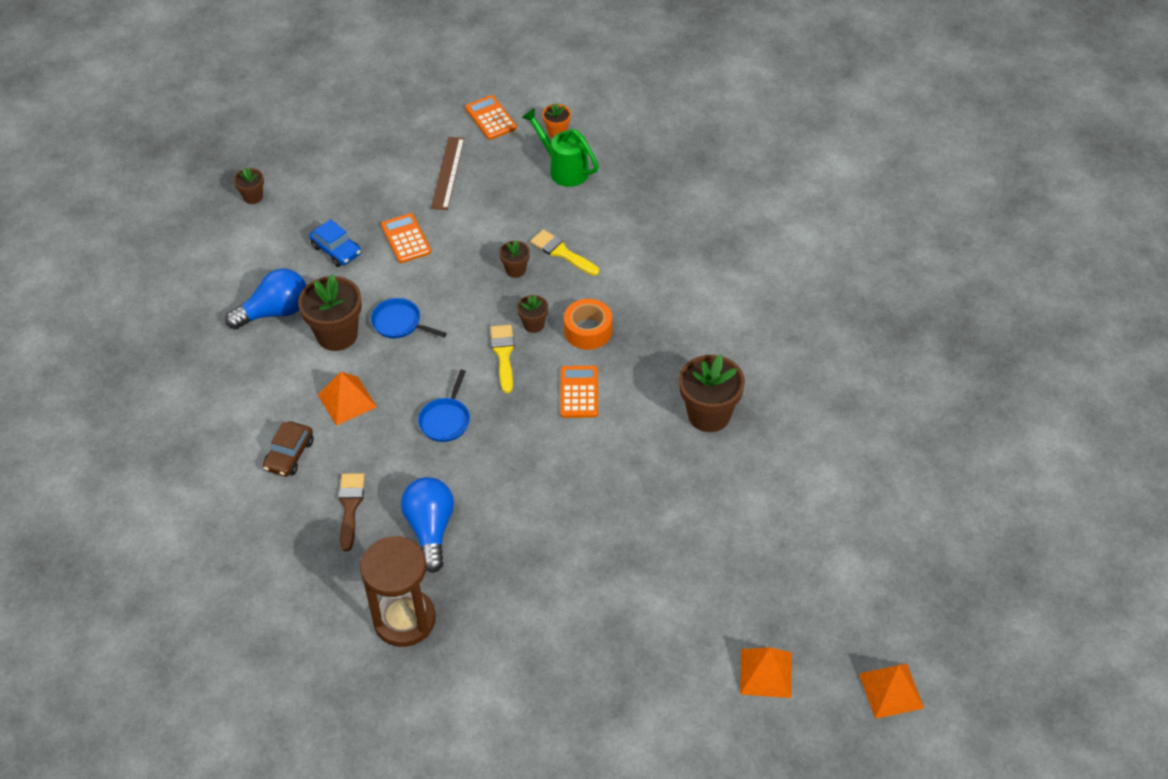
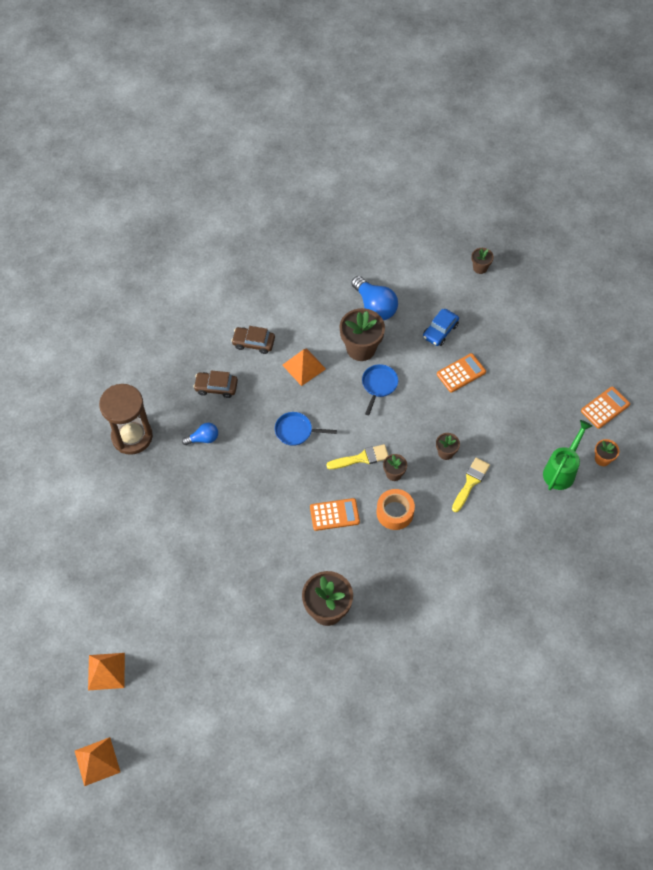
camera: 80 degrees right, 10 degrees up
brown brush [338,473,365,551] -> brown car [193,370,238,398]
blue light bulb [401,477,454,573] -> blue light bulb [182,423,218,445], size x0.57
brown ruler [431,137,465,210] -> none

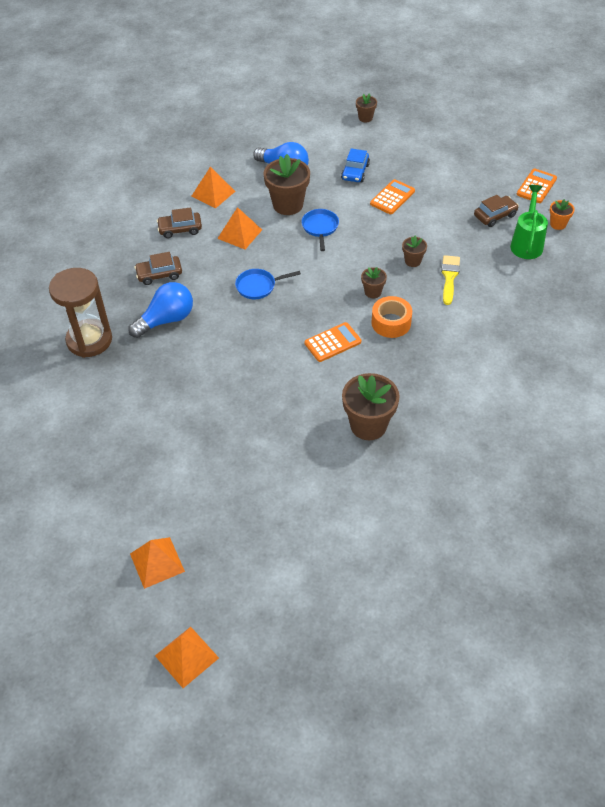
camera: 20 degrees left, 10 degrees down
blue light bulb [182,423,218,445] -> blue light bulb [128,282,193,338], size x1.75
yellow brush [327,444,389,469] -> none
none -> orange pyramid [192,167,236,208]
none -> brown car [474,195,519,227]

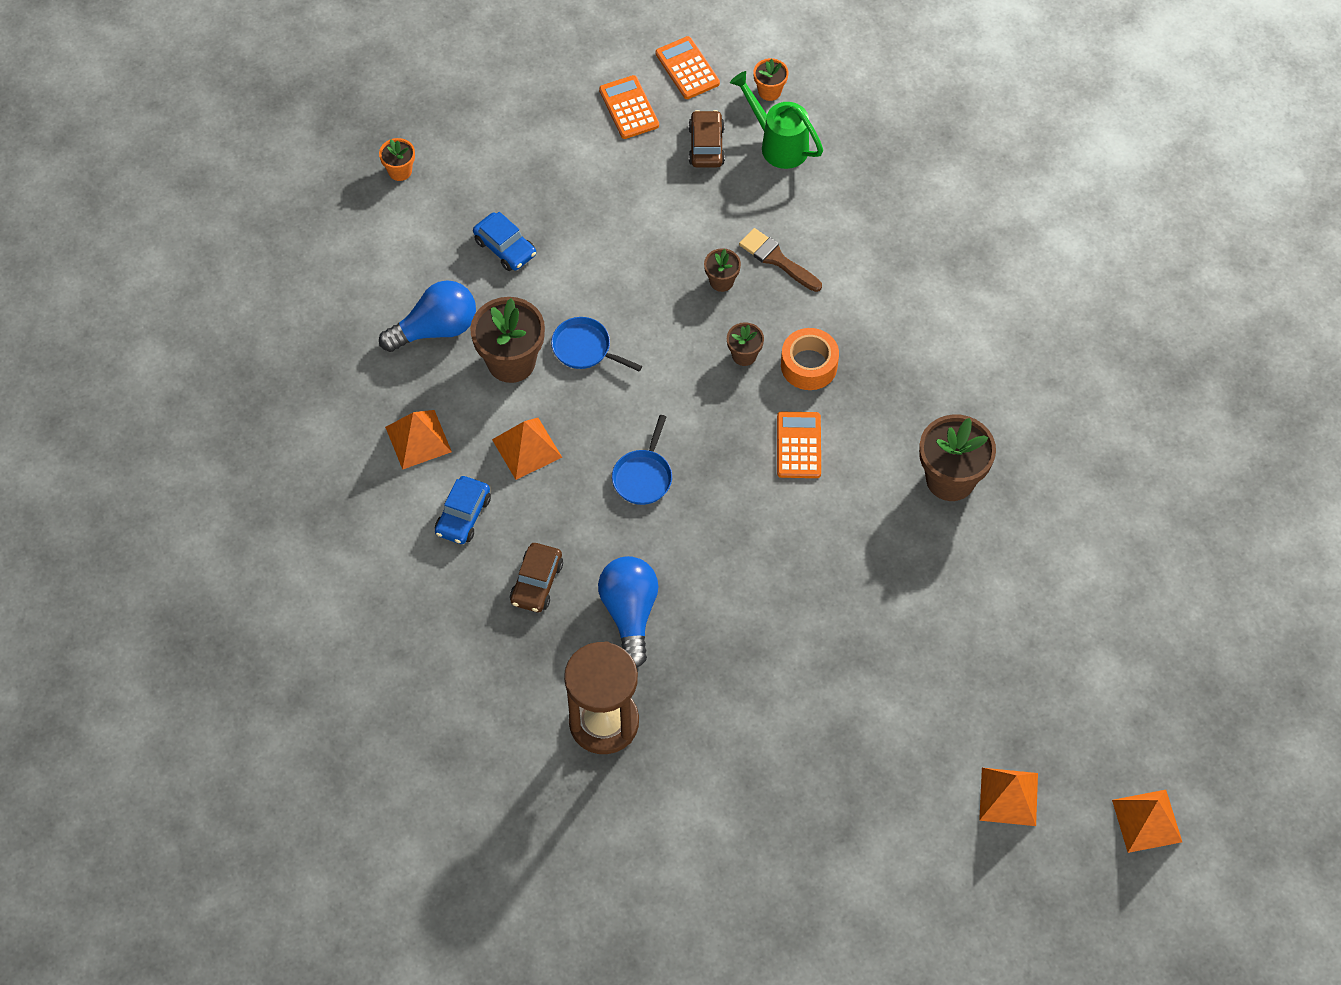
camera: 60 degrees left, 10 degrees up
brown car [157,207,202,238] -> blue car [435,476,491,544]
brown flower pot [356,93,377,122] -> orange flower pot [379,138,415,181]
orange calculator [370,179,415,214] -> orange calculator moved to [599,75,659,139]
yellow brush [441,255,460,305] -> brown brush [739,228,822,292]

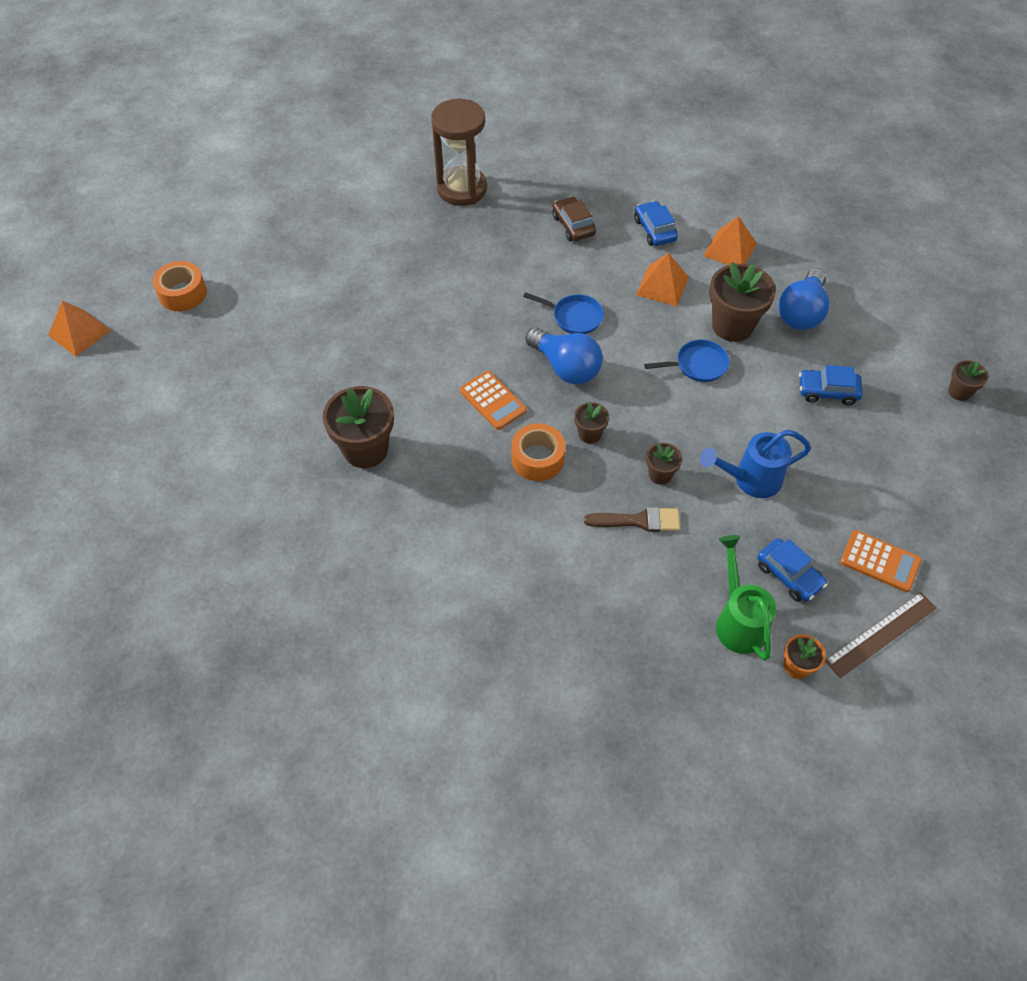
camera: 140 degrees right, 5 degrees down
orange flower pot [379,138,415,181] -> brown flower pot [948,360,988,401]
blue light bulb [598,556,659,668] -> blue light bulb moved to [526,327,603,384]
blue pan [612,415,672,505] -> blue pan turned 135 degrees clockwise [523,292,604,334]
orange calculator [656,36,720,99] -> brown ruler [825,592,937,678]
brown car [688,110,725,167] -> blue car [757,538,827,602]
green watering can [730,71,823,169] -> green watering can turned 105 degrees counterclockwise [716,535,776,661]
orange pyramid [979,768,1038,826] -> orange tape [152,261,207,311]
none -> blue watering can [700,430,811,498]

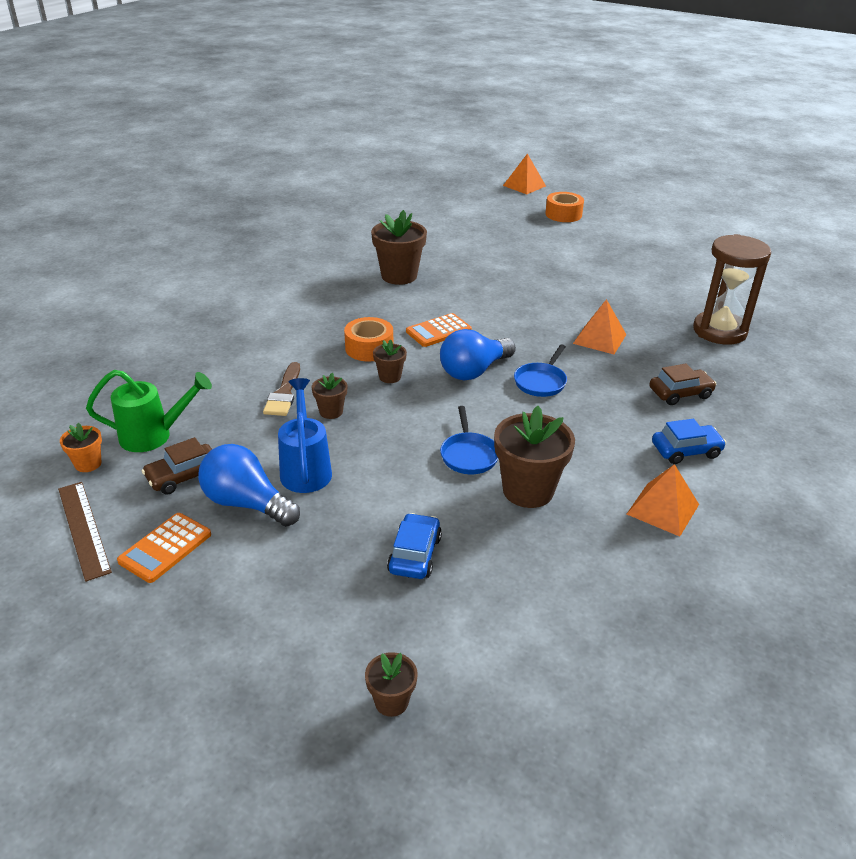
camera: 95 degrees right, 20 degrees down
orange pyramid [636,253,689,307] -> orange pyramid moved to [573,299,627,354]
blue car [757,538,827,602] -> brown car [142,437,212,495]
blue light bulb [778,268,829,330] -> blue light bulb moved to [198,444,300,527]

